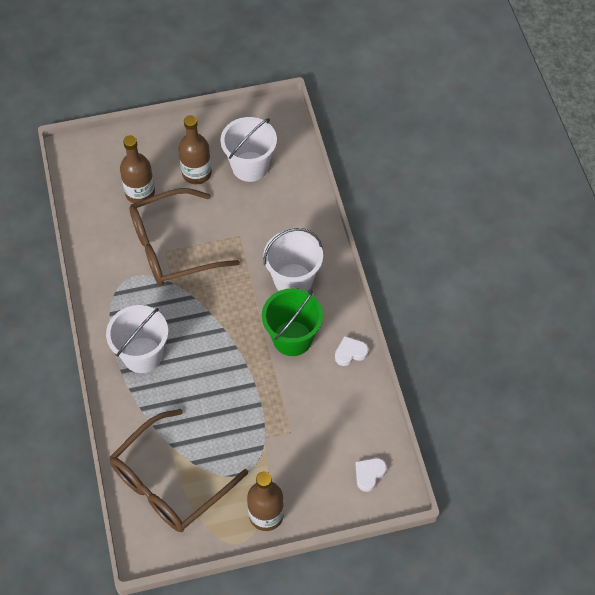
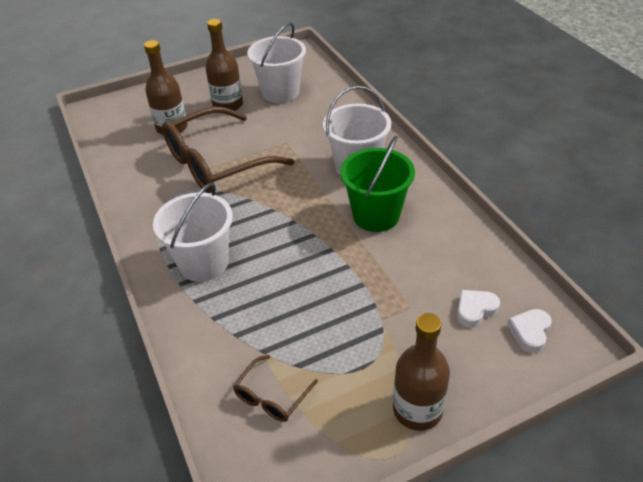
camera: 10 degrees left, 15 degrees down
brown glasses [110,409,248,532] -> brown glasses [233,355,318,422], size x0.44
white heart [335,336,369,366] -> white heart moved to [457,290,500,327]

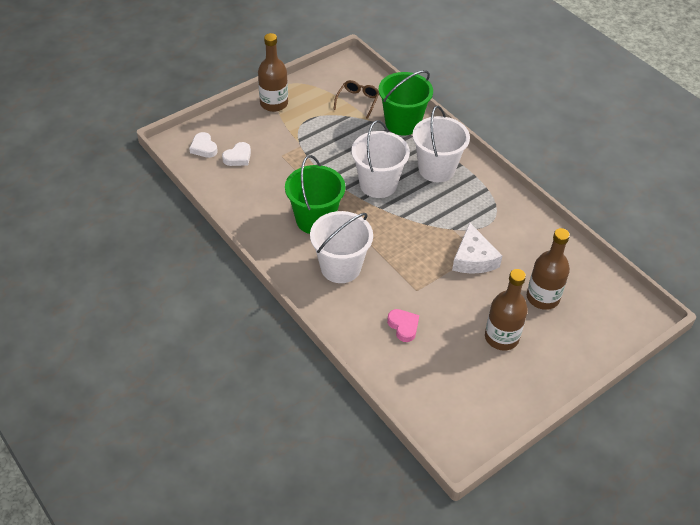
camera: 165 degrees right, 5 degrees up
brown glasses [162,107,294,193] -> white cheese [452,223,502,274]
white bucket [247,22,306,103] -> white bucket moved to [351,120,410,198]
white heart [507,309,552,353] -> white heart turned 135 degrees clockwise [189,132,218,158]
none -> green bucket [379,70,433,136]
none -> pink heart [387,309,419,342]

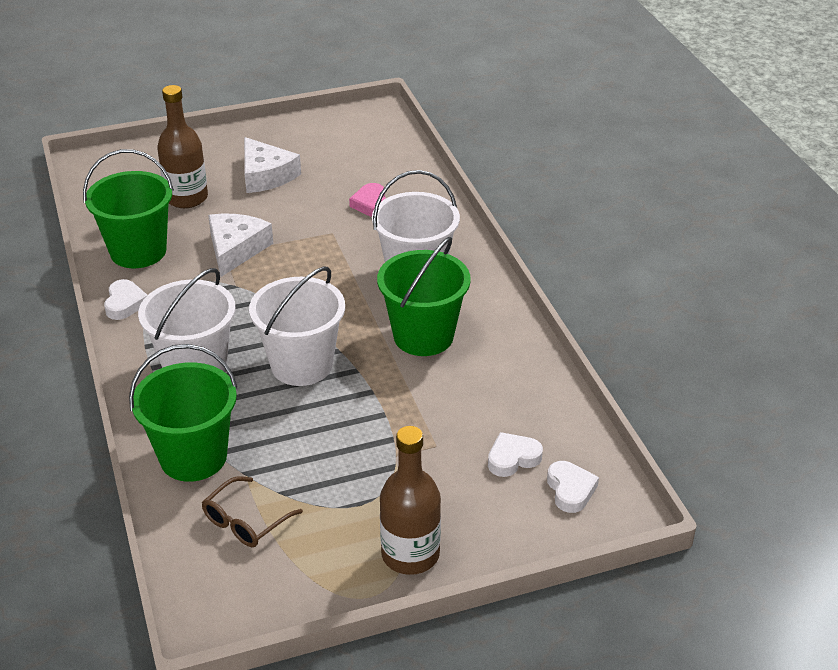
camera: 160 degrees left, 10 degrees down
brown bottle [485,269,528,351] -> white cheese [244,137,301,193]
none -> green bucket [83,149,174,268]
none -> white heart [104,279,148,320]

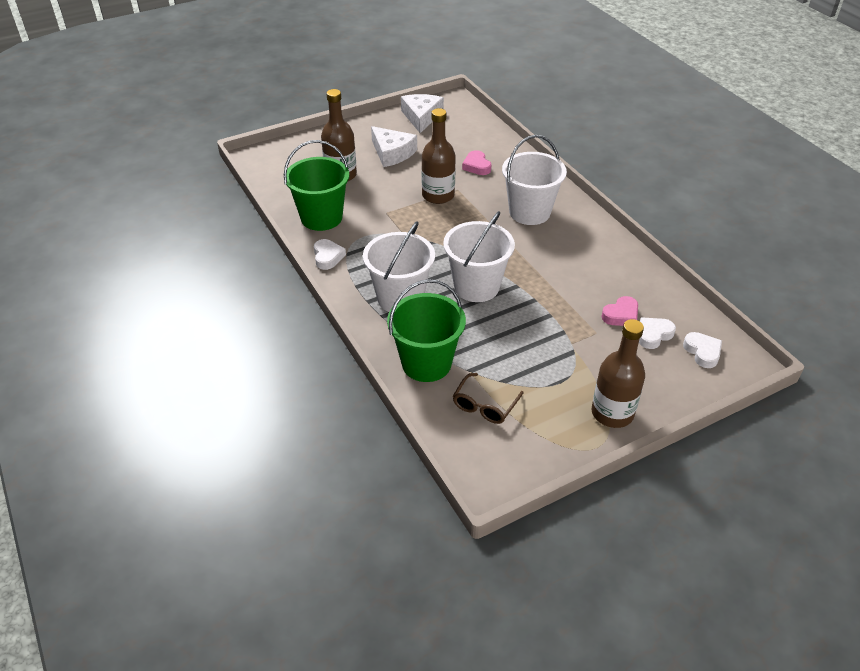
camera: 10 degrees left, 5 degrees up
white cheese [208,214,273,277] -> white cheese moved to [401,94,444,133]
green bucket [377,237,471,356] -> none
none -> brown bottle [421,108,456,204]
none -> pink heart [601,296,638,326]

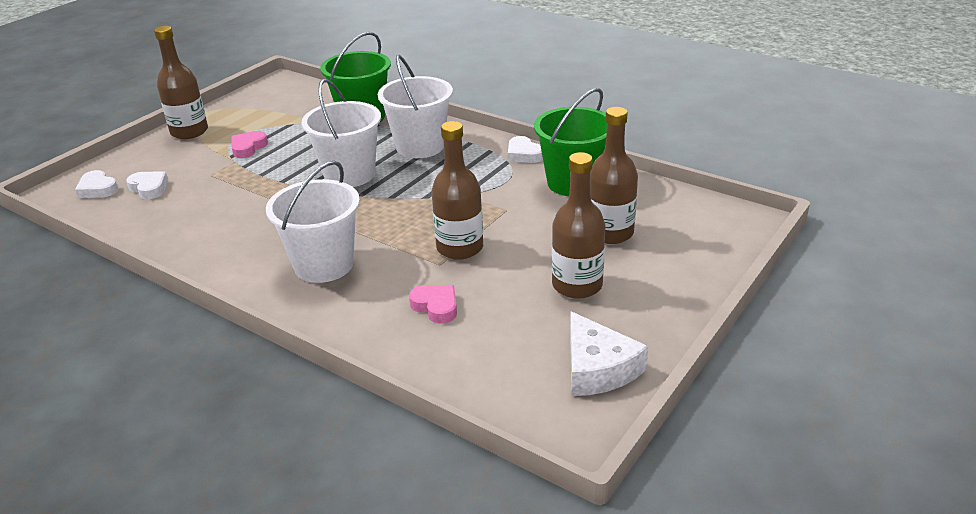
camera: 155 degrees right, 10 degrees down
white cheese [371,126,417,167] -> brown bottle [552,152,606,299]
brown glasses [453,373,523,424] -> none
pink heart [601,296,638,326] -> pink heart moved to [231,131,268,158]
white heart [639,317,676,349] -> white heart turned 75 degrees counterclockwise [126,171,168,199]

